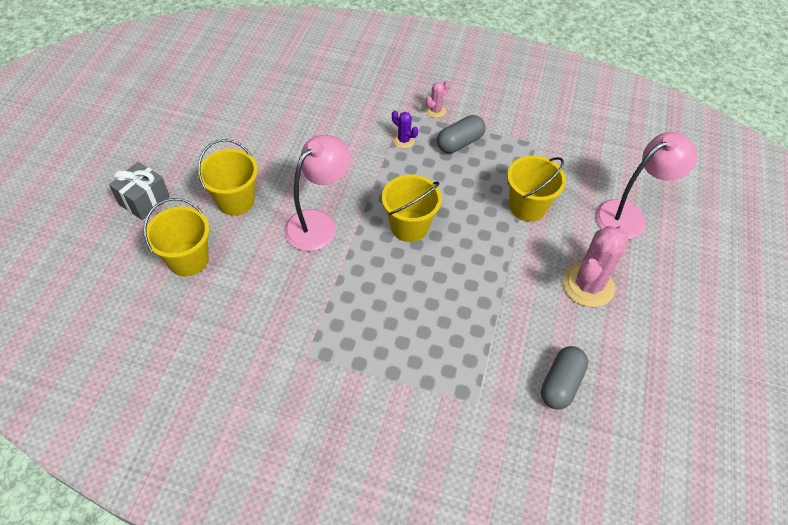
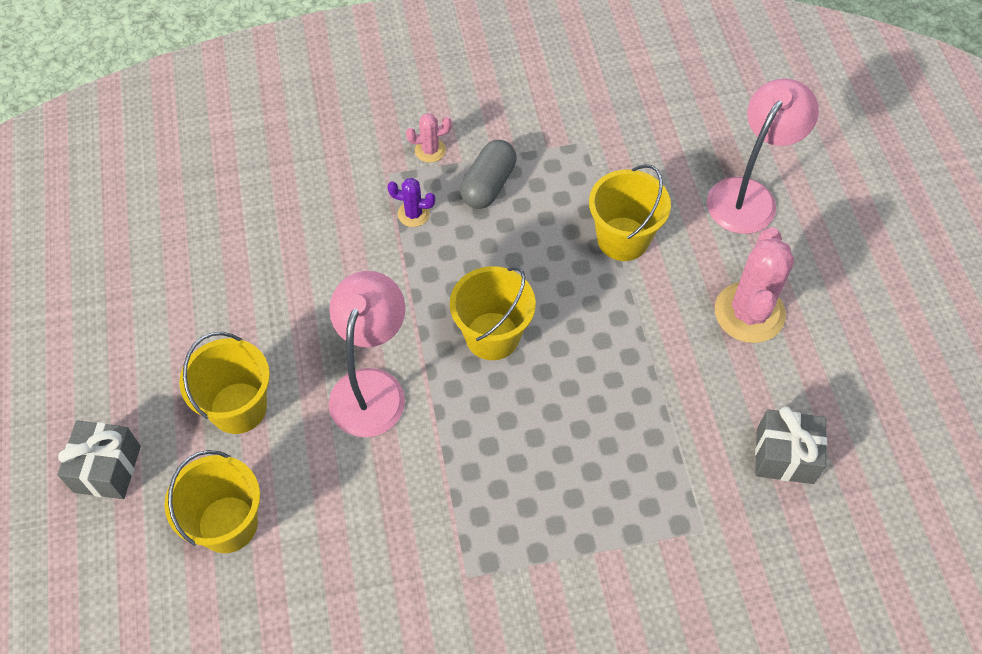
camera: 25 degrees left, 5 degrees up
pink cactus [426,81,450,118] -> pink cactus turned 60 degrees clockwise [406,113,452,163]
grey capsule [541,346,588,410] -> grey gift [755,407,827,484]

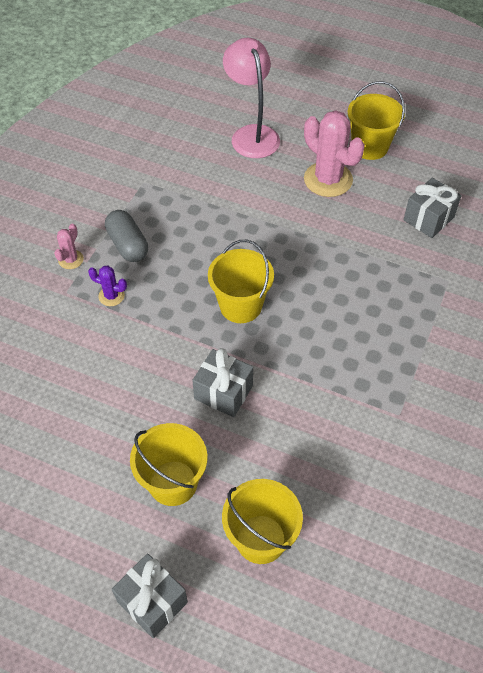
camera: 55 degrees left, 5 degrees down
pink lamp [329,271,405,437] -> grey gift [192,348,253,417]
purple cactus [387,178,435,227] -> purple cactus turned 60 degrees clockwise [88,266,127,306]
yellow bucket [589,164,671,261] -> yellow bucket moved to [348,81,405,160]

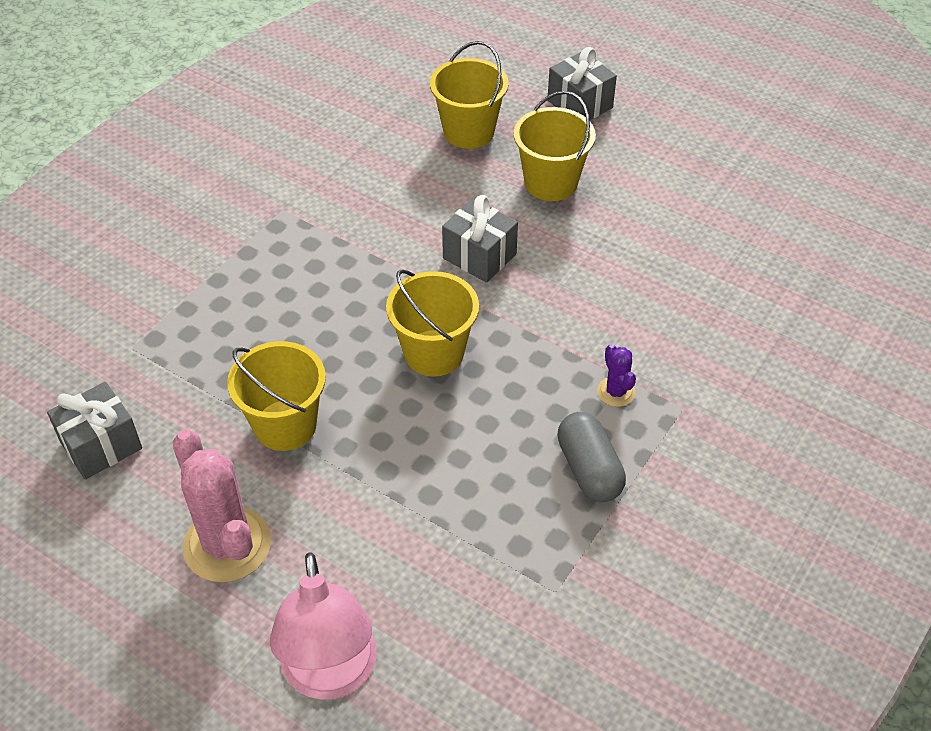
camera: 170 degrees left, 5 degrees down
pink cactus [54,224,84,269] -> none
purple cactus [88,266,127,306] -> purple cactus turned 45 degrees clockwise [597,344,636,407]
yellow bucket [348,81,405,160] -> yellow bucket moved to [227,341,326,451]

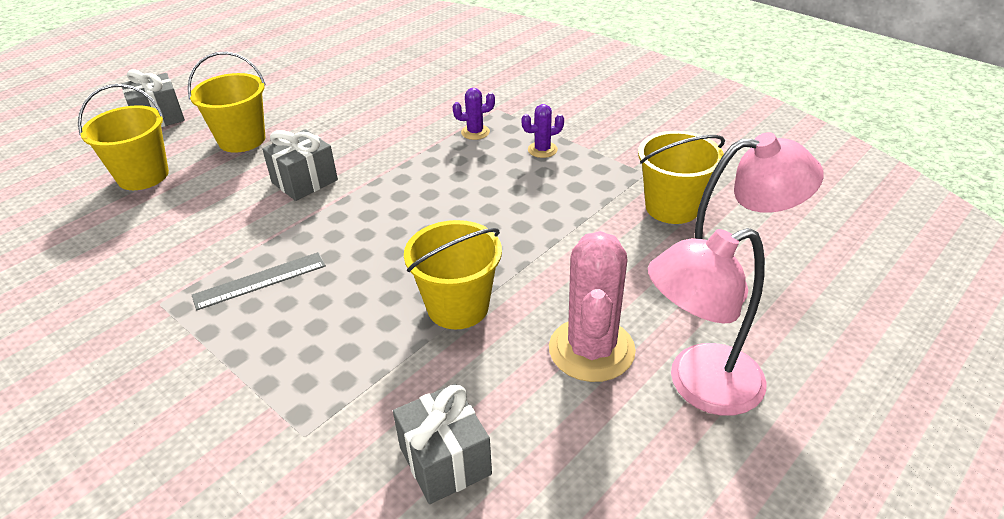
camera: 80 degrees left, 10 degrees down
pink cactus [173,430,271,583] -> pink cactus turned 60 degrees counterclockwise [549,231,636,382]
yellow bucket [386,269,479,377] -> yellow bucket moved to [638,131,725,224]
grey capsule [557,412,626,502] -> purple cactus [521,104,564,158]
none -> grey ruler [192,252,326,310]
none -> pink lamp [648,228,766,416]

